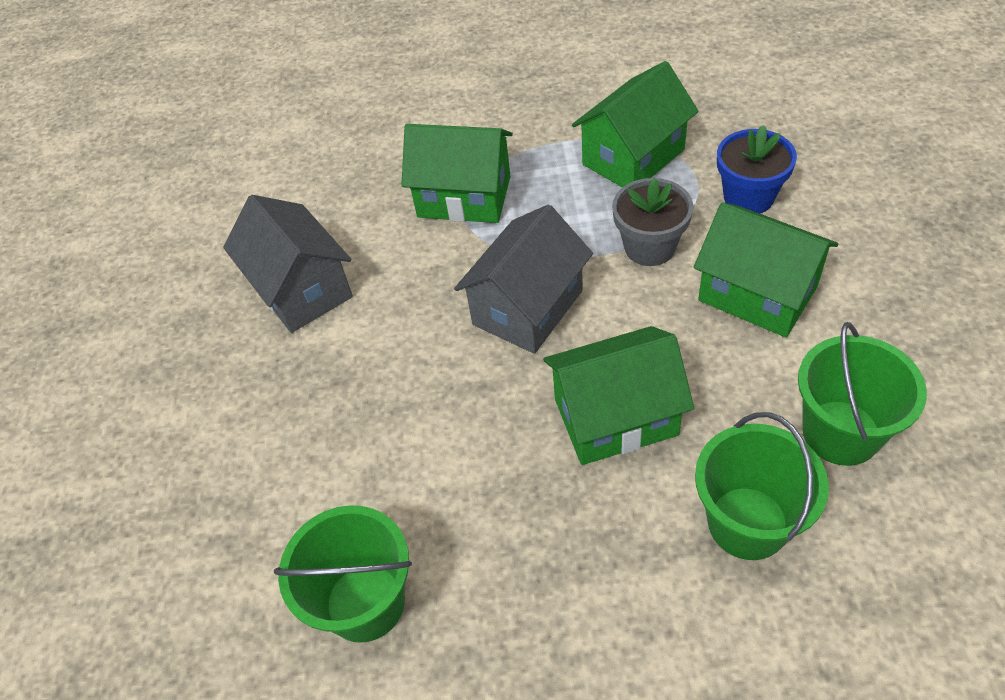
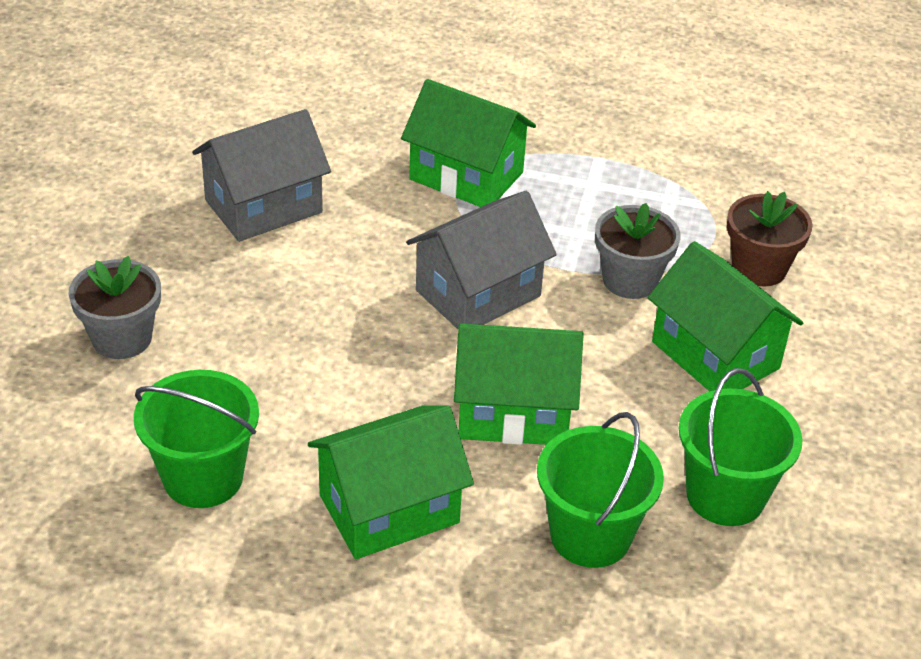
camera: 10 degrees right, 10 degrees down
grey house [223,195,353,333] -> grey house turned 75 degrees clockwise [192,109,331,242]
green house [572,61,699,187] -> green house moved to [308,405,474,559]
blue flower pot [717,125,797,214] -> brown flower pot [727,191,813,287]
none -> grey flower pot [68,256,161,359]

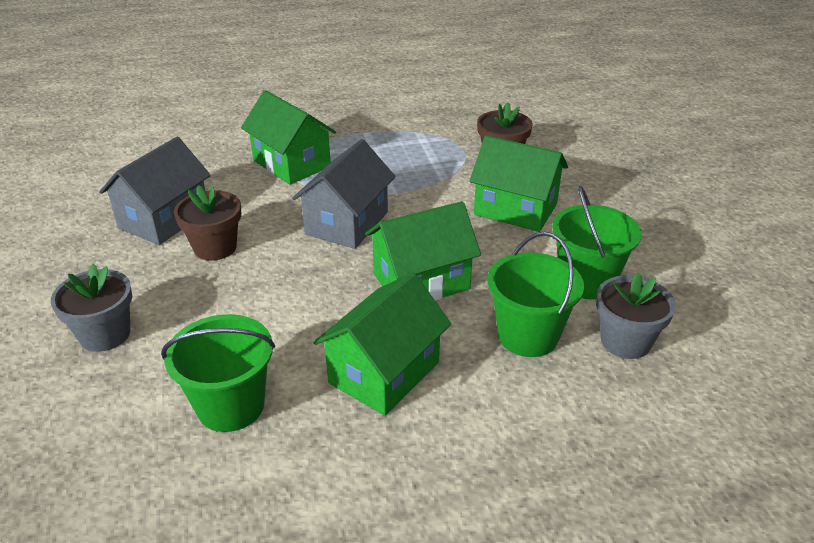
camera: 25 degrees left, 5 degrees down
green house [401,79,536,207] -> green house turned 45 degrees clockwise [241,90,336,185]
grey flower pot [595,203,681,299] -> grey flower pot moved to [596,272,676,359]
none -> brown flower pot [174,185,241,261]

